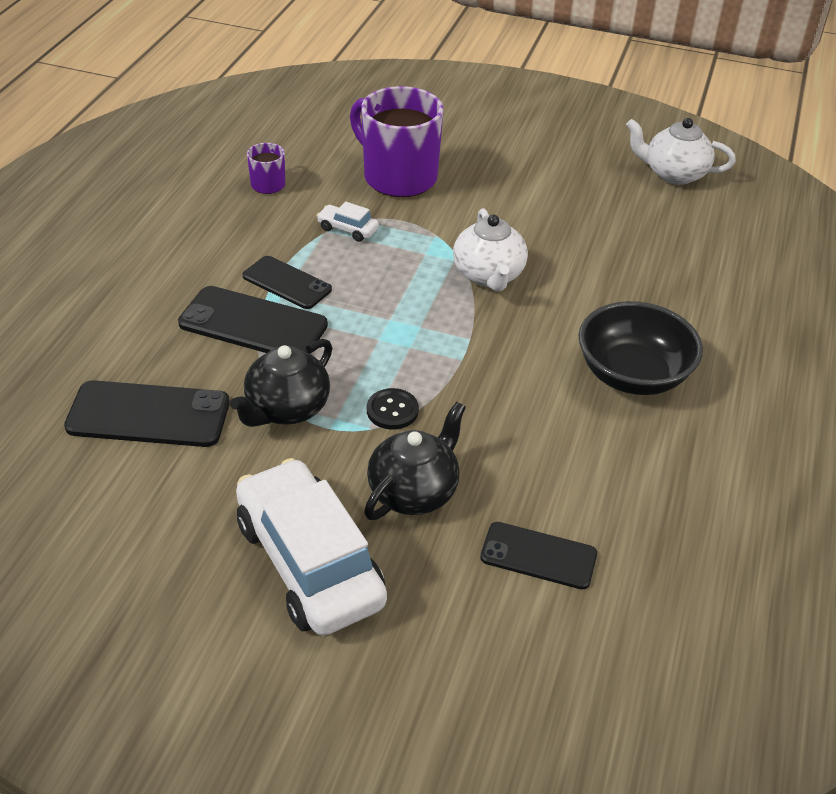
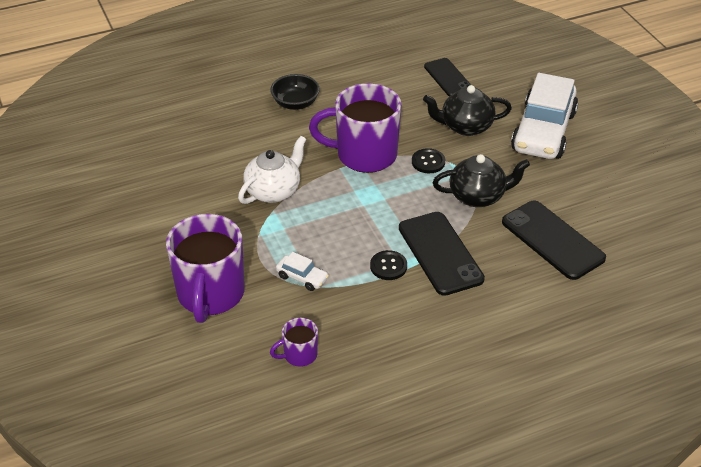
camera: 130 degrees left, 0 degrees up
black phone [243,256,332,309] -> black button [370,250,407,280]
white car [316,202,379,242] -> white car turned 45 degrees counterclockwise [276,252,329,291]
black bowl [579,301,703,395] -> black bowl [270,74,320,110], size x0.64
white teapot [626,118,736,185] -> none
none -> purple mug [309,83,402,173]

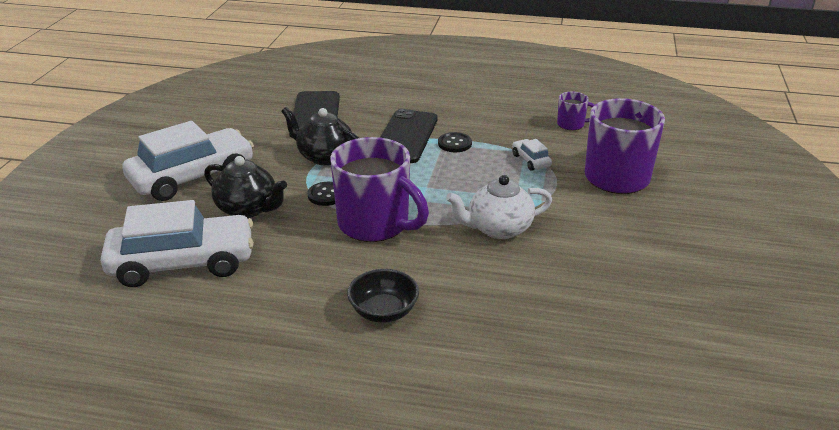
camera: 145 degrees left, 10 degrees down
black phone [424,58,471,96] -> white car [101,200,254,287]

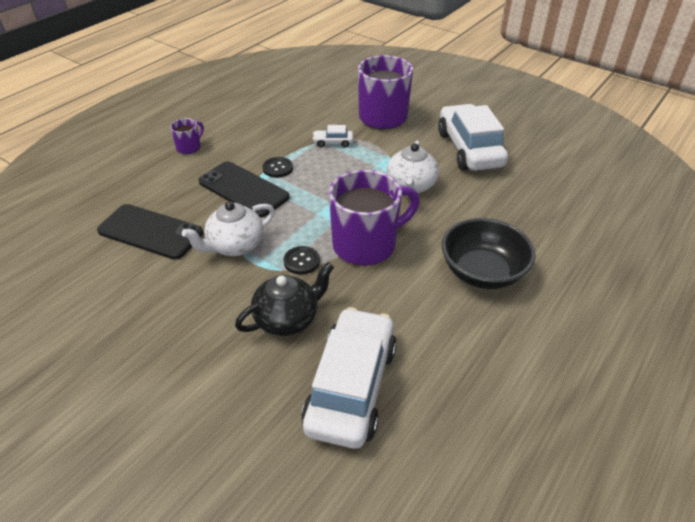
camera: 65 degrees left, 10 degrees up
white car [123,121,254,201] -> white car moved to [438,104,508,171]
black teapot [281,107,359,165] -> white teapot [182,201,275,256]
black bowl [347,269,419,323] -> black bowl [442,218,536,289], size x1.57
purple mug [557,92,595,130] -> purple mug moved to [170,118,204,154]

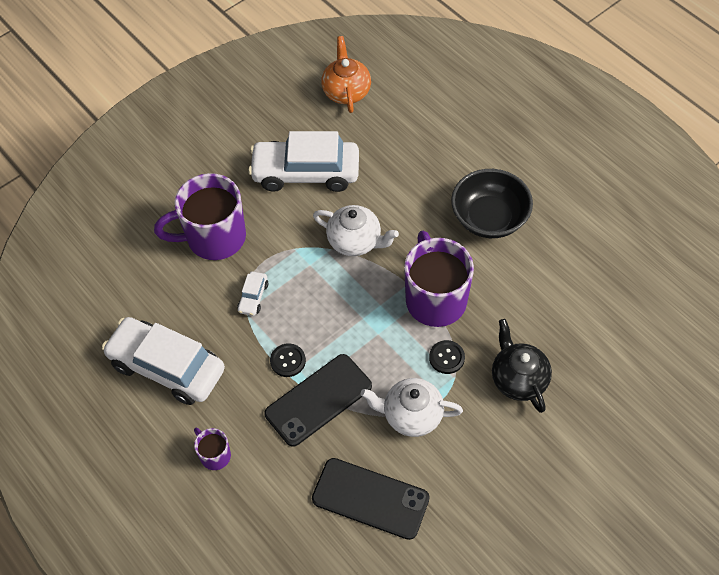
camera: 75 degrees left, 15 degrees up
black phone [97,204,203,260] -> black phone turned 75 degrees clockwise [312,458,430,540]
white teapot [182,201,275,256] -> white teapot turned 120 degrees clockwise [361,378,463,437]
white car [301,307,397,449] -> white car moved to [102,317,225,405]
none -> orange teapot [321,36,371,113]

